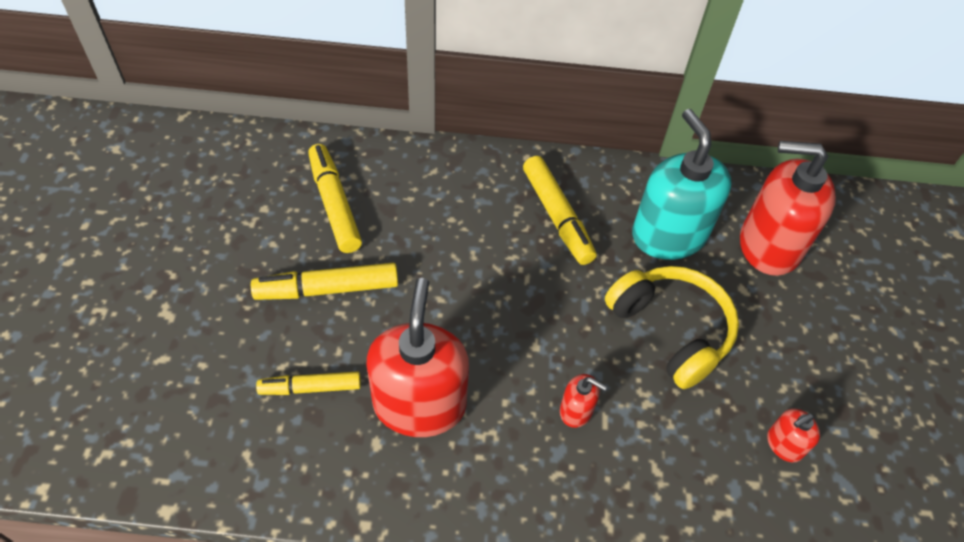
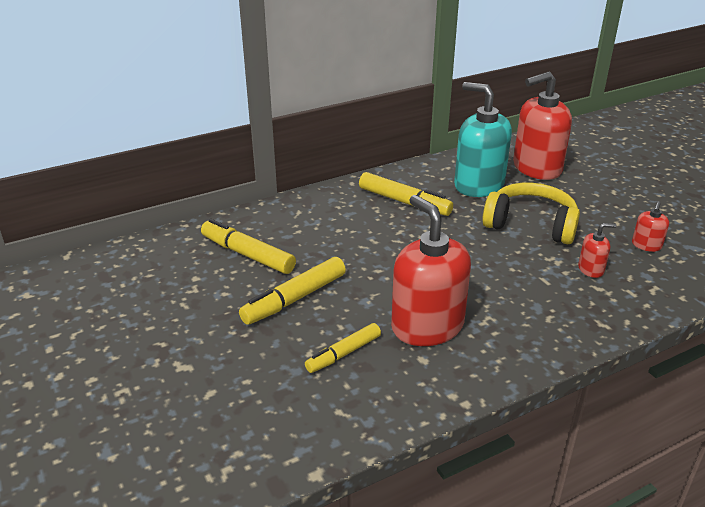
camera: 30 degrees left, 20 degrees down
red soap dispenser [560,374,607,428] -> red soap dispenser moved to [578,223,616,278]

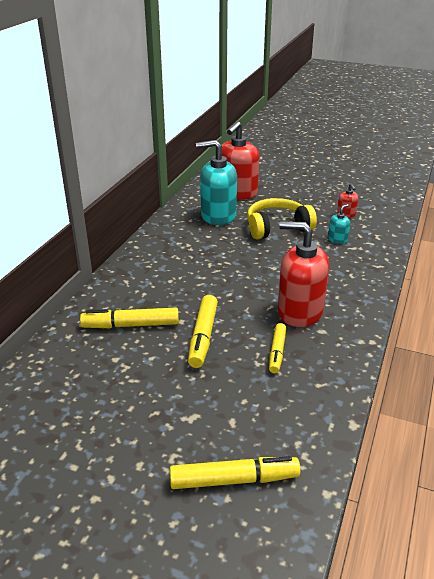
camera: 40 degrees left, 0 degrees up
yellow marker [359,172,453,216] -> yellow marker moved to [170,456,301,489]
red soap dispenser [578,223,616,278] -> turquoise soap dispenser [328,204,350,244]

